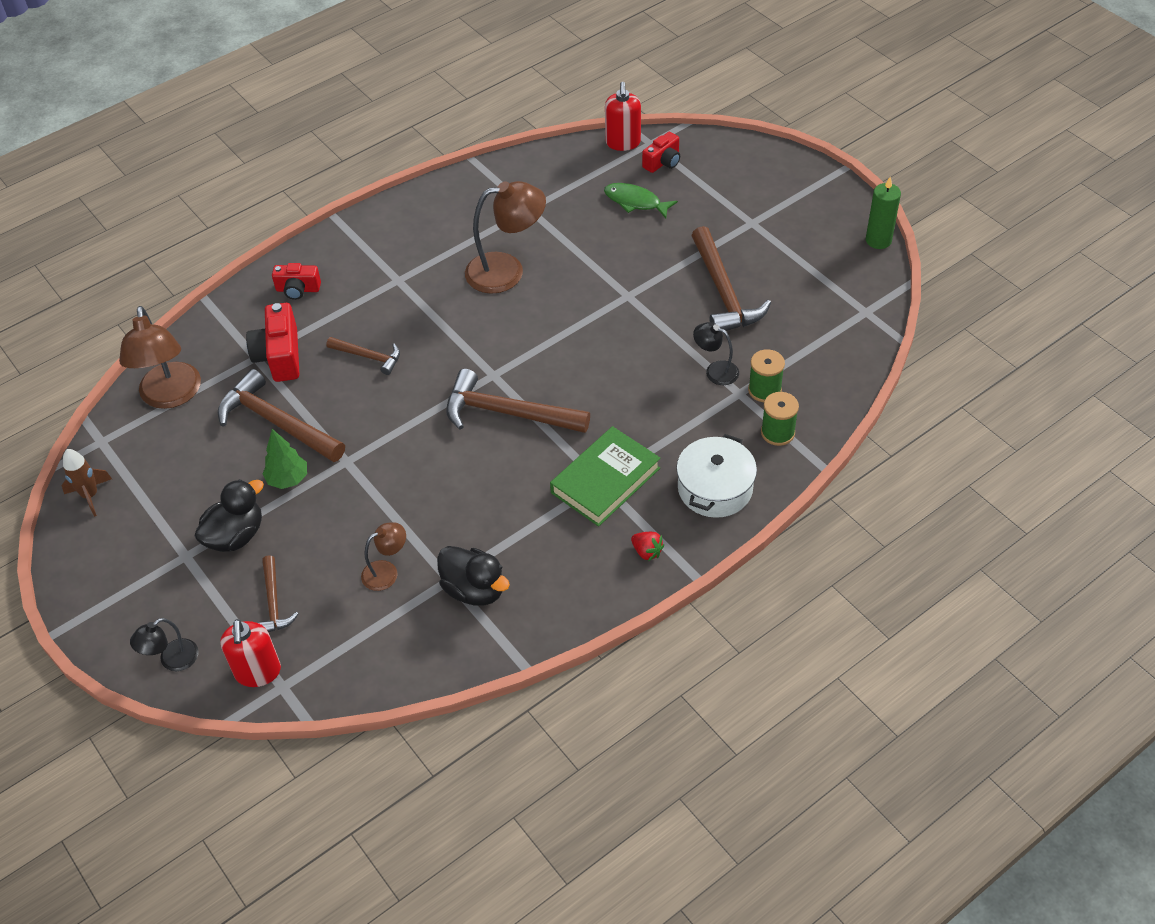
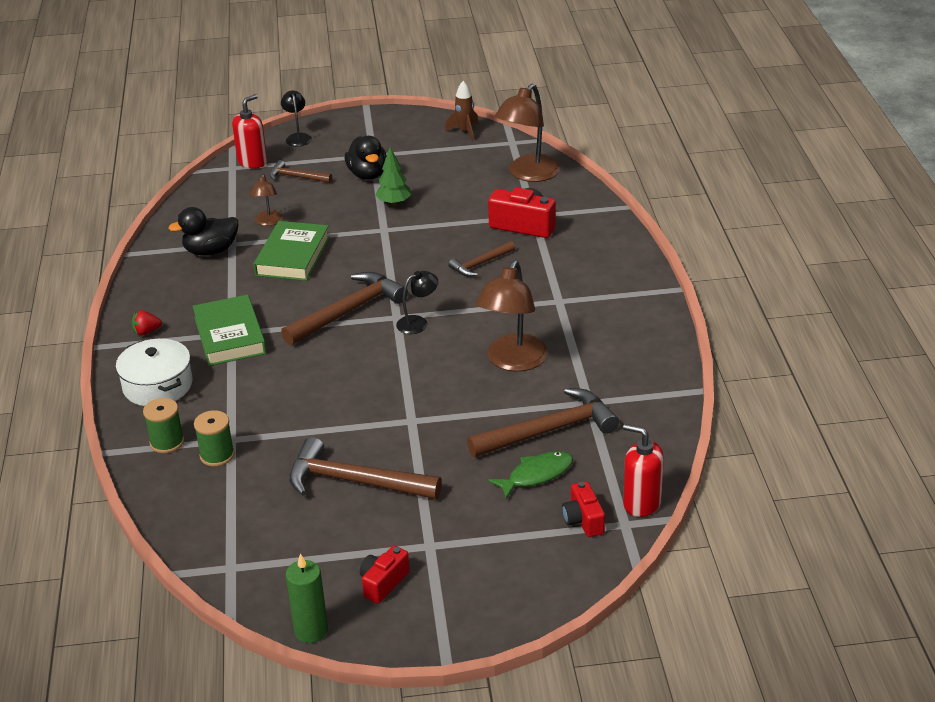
camera: 120 degrees right, 15 degrees down
brown lamp [119,306,201,409] -> brown lamp turned 75 degrees counterclockwise [495,84,560,182]
brown hammer [218,369,345,462] -> brown hammer moved to [467,388,619,457]
red soap dispenser [220,619,281,687] -> red soap dispenser turned 105 degrees clockwise [232,94,267,169]
red camera [272,263,321,300] -> red camera moved to [360,546,410,604]
black lamp [693,322,739,385] -> black lamp moved to [396,271,438,334]
none -> green book [254,221,330,281]

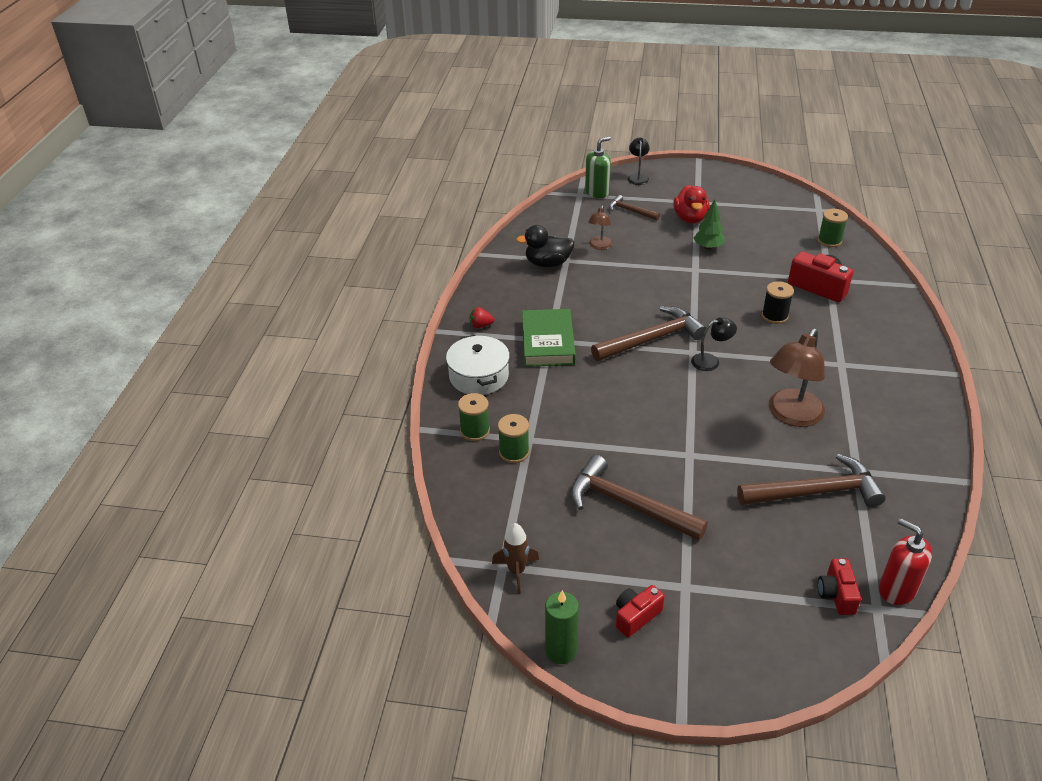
camera: 15 degrees right, 5 degrees up
red soap dispenser [232,94,267,169] -> green soap dispenser [585,136,611,198]
green book [254,221,330,281] -> none
black duck [345,136,387,180] -> red duck [673,185,709,224]
brown rocket [445,81,479,141] -> brown rocket moved to [492,523,539,594]
brown hammer [448,241,515,277] -> black spool [762,281,794,324]
green fish [488,451,573,499] -> none
brown lamp [495,84,560,182] -> green spool [818,209,848,247]

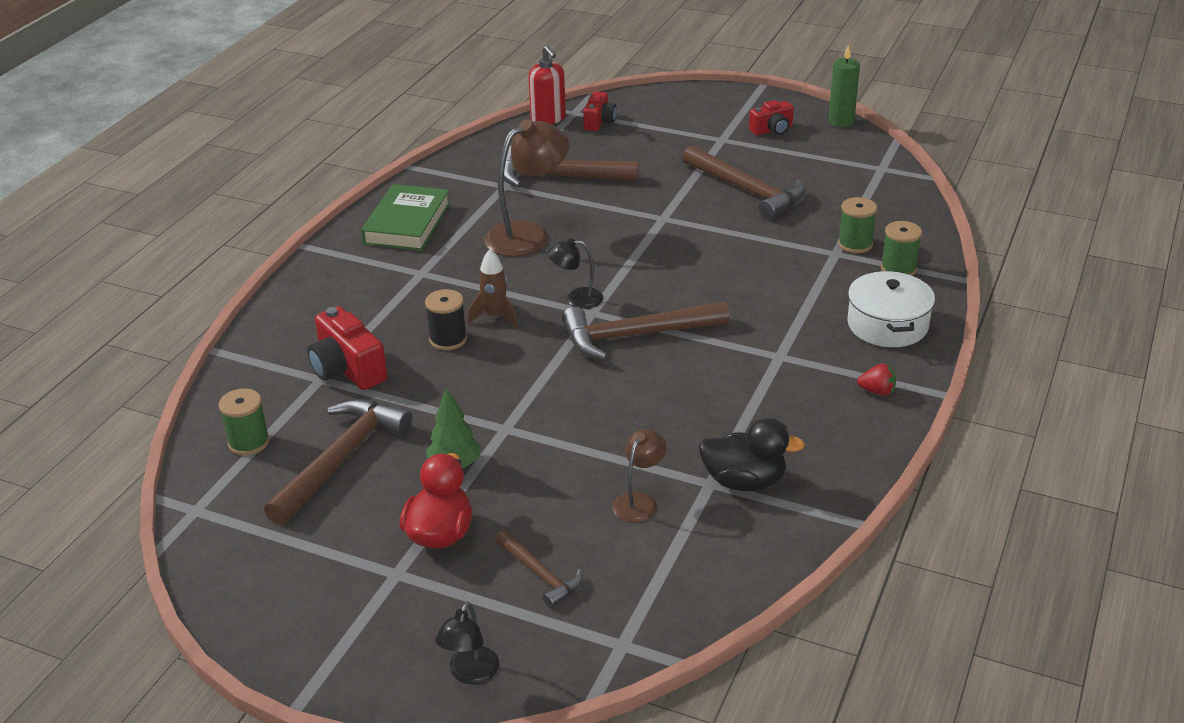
camera: 165 degrees left, 5 degrees down
brown rocket [492,523,539,594] -> brown rocket moved to [467,249,518,328]
green book [522,309,576,367] -> green book moved to [361,184,450,251]
green soap dispenser [585,136,611,198] -> none
none -> brown hammer [264,399,413,525]

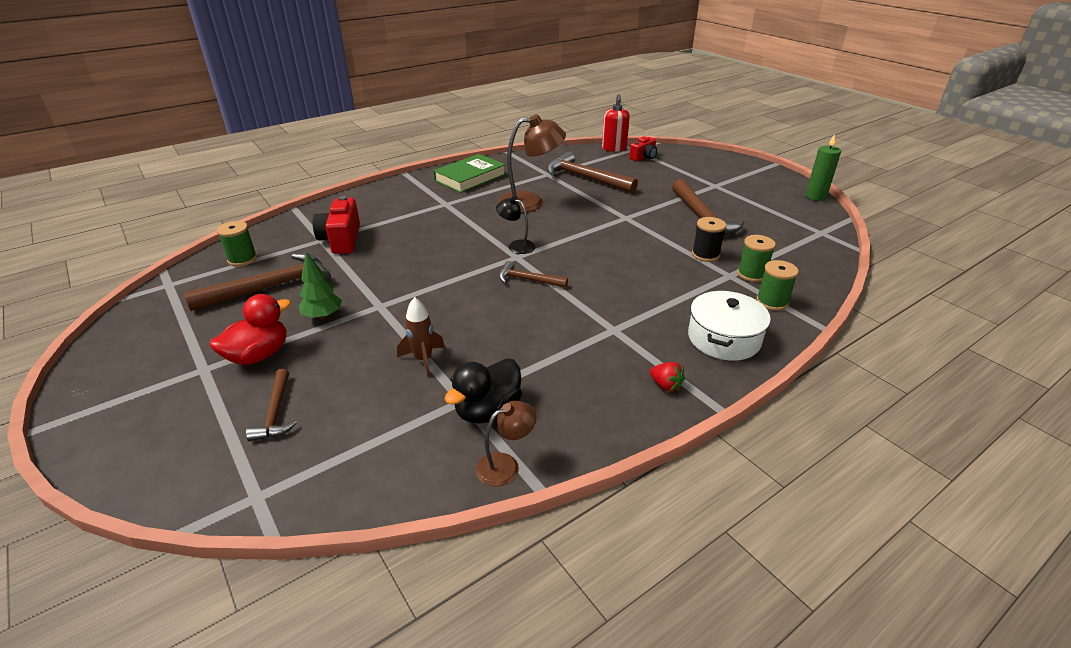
camera: 30 degrees right, 0 degrees up
black spool [425,289,467,350] -> black spool moved to [692,217,726,262]
black lamp [435,602,499,684] -> none
brown rocket [467,249,518,328] -> brown rocket moved to [397,297,445,378]
brown hammer [562,301,730,360] -> brown hammer [499,261,568,288], size x0.55
brown lamp [613,429,666,523] -> brown lamp moved to [476,401,537,487]
black duck [699,418,805,491] -> black duck turned 90 degrees clockwise [445,358,522,424]
red camera [749,100,794,135] -> none

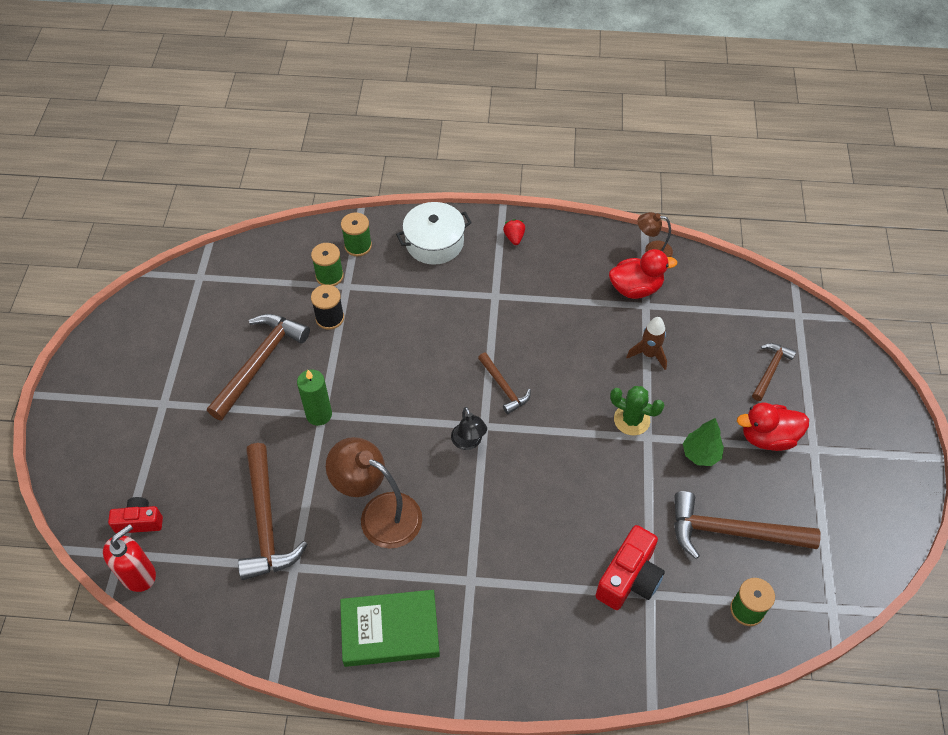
camera: 140 degrees left, 20 degrees up
black duck [445,358,522,424] -> red duck [609,249,677,299]
green candle [805,134,841,201] -> green candle moved to [297,369,332,426]
none -> green cactus [610,386,665,435]

